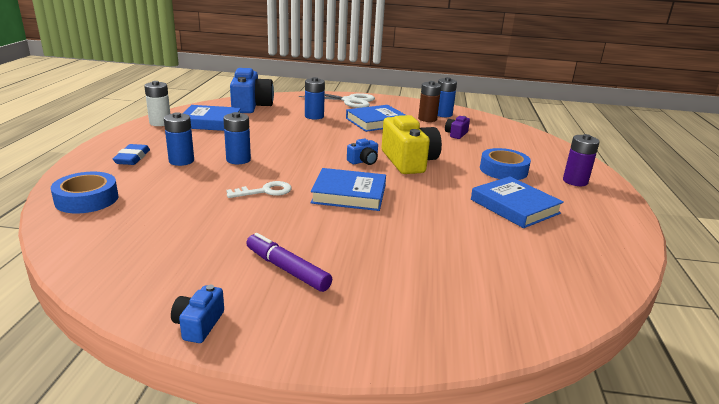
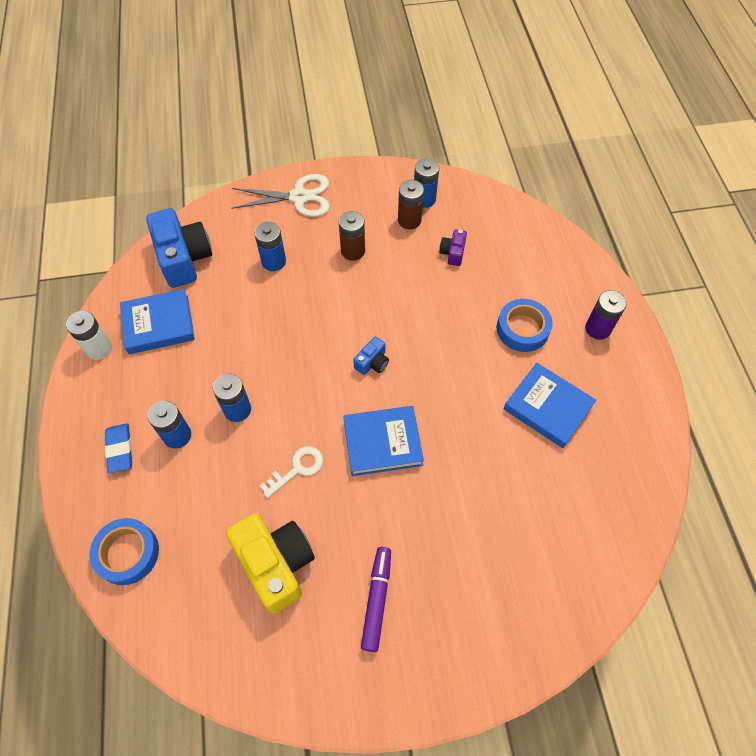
camera: 15 degrees left, 35 degrees up
blue camera [171,285,224,343] -> none
purple marker [246,233,332,292] -> purple marker turned 75 degrees clockwise [361,547,391,652]
blue book [346,105,406,132] -> brown battery [339,211,365,261]
yellow camera [382,115,442,174] -> yellow camera moved to [226,513,315,614]

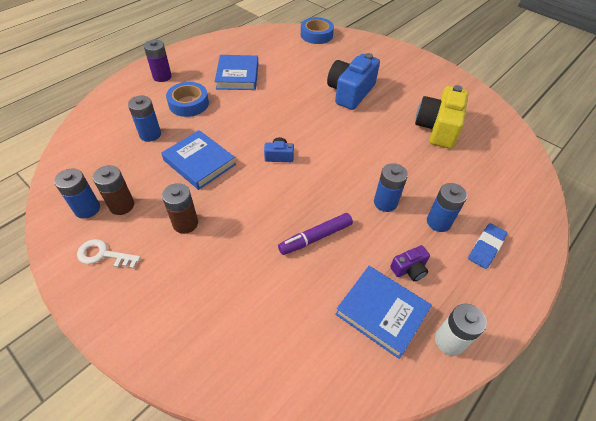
camera: 130 degrees left, 10 degrees down
blue tape [89,518,159,585] -> blue tape moved to [301,17,334,44]
blue camera [146,208,212,288] -> blue camera moved to [327,53,380,110]
white scissors [231,174,330,217] -> none
blue battery [254,222,286,271] -> blue battery moved to [128,96,161,142]
white key [260,446,323,498] -> white key moved to [77,239,141,269]
blue book [343,406,424,476] -> blue book moved to [161,130,236,190]
purple marker [361,547,391,652] -> purple marker moved to [278,213,353,255]
purple camera [439,229,467,266] -> purple camera moved to [390,245,430,281]

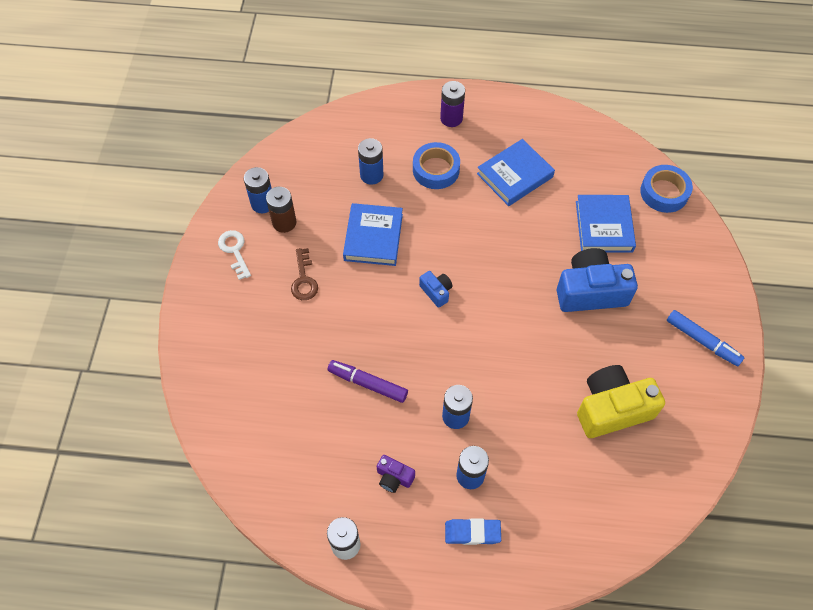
camera: 55 degrees right, 10 degrees up
brown battery [162,183,198,234] -> brown key [291,248,318,300]
blue book [335,266,432,359] -> blue book moved to [576,195,636,253]
none -> blue marker [667,310,745,366]

